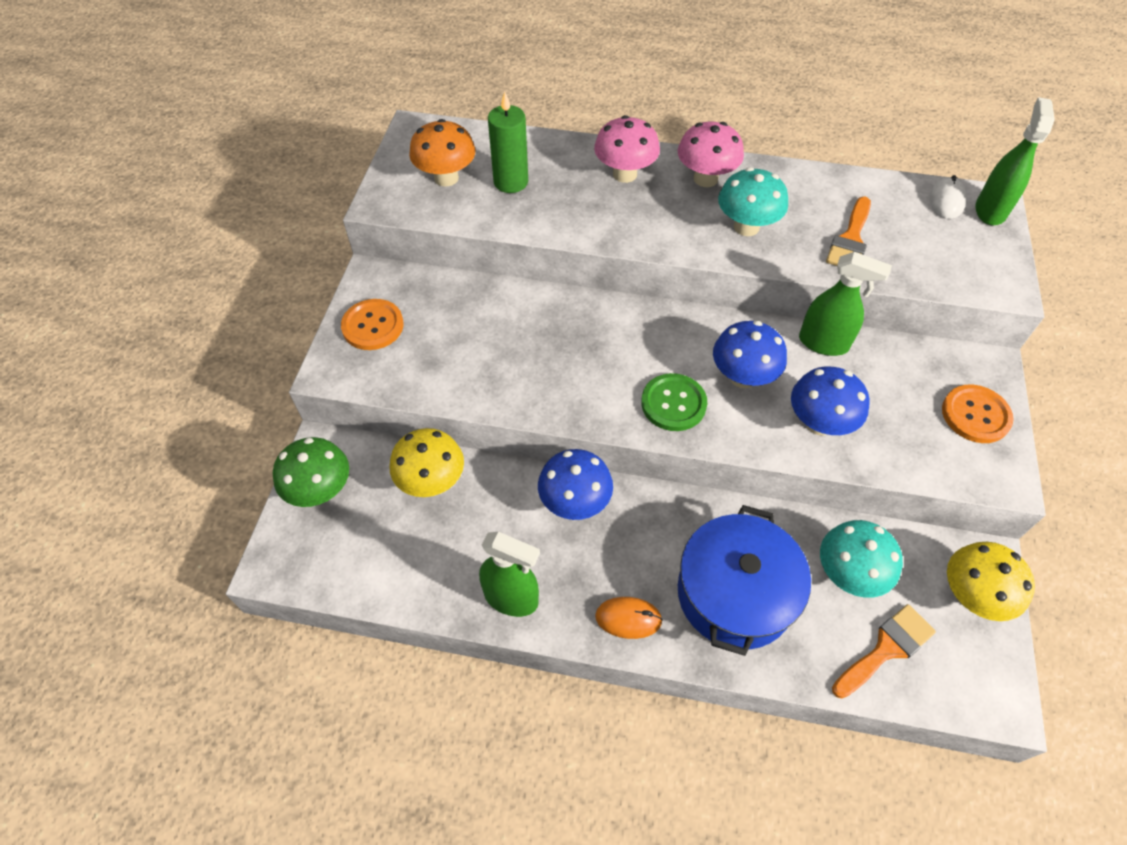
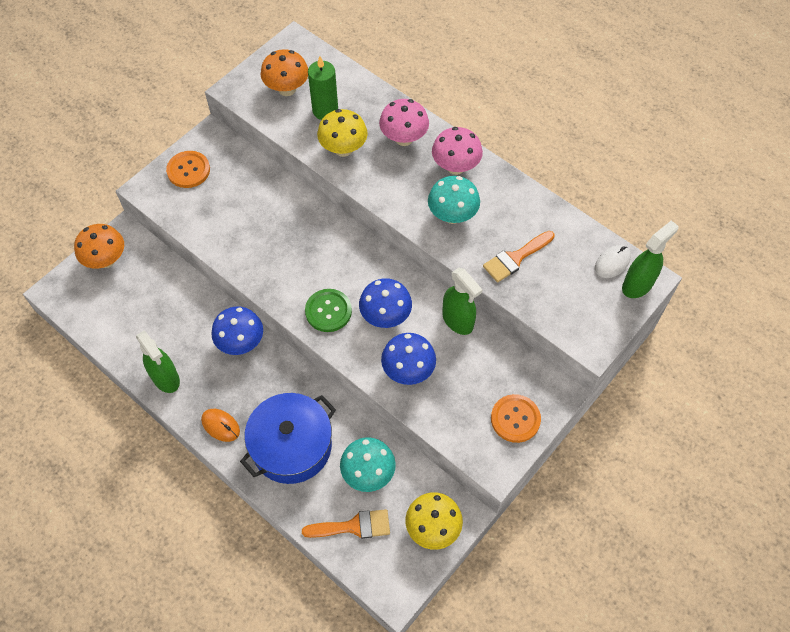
camera: 30 degrees right, 5 degrees up
green mushroom [273,437,349,507] -> orange mushroom [74,224,124,269]
yellow mushroom [390,428,464,497] -> yellow mushroom moved to [317,109,368,157]

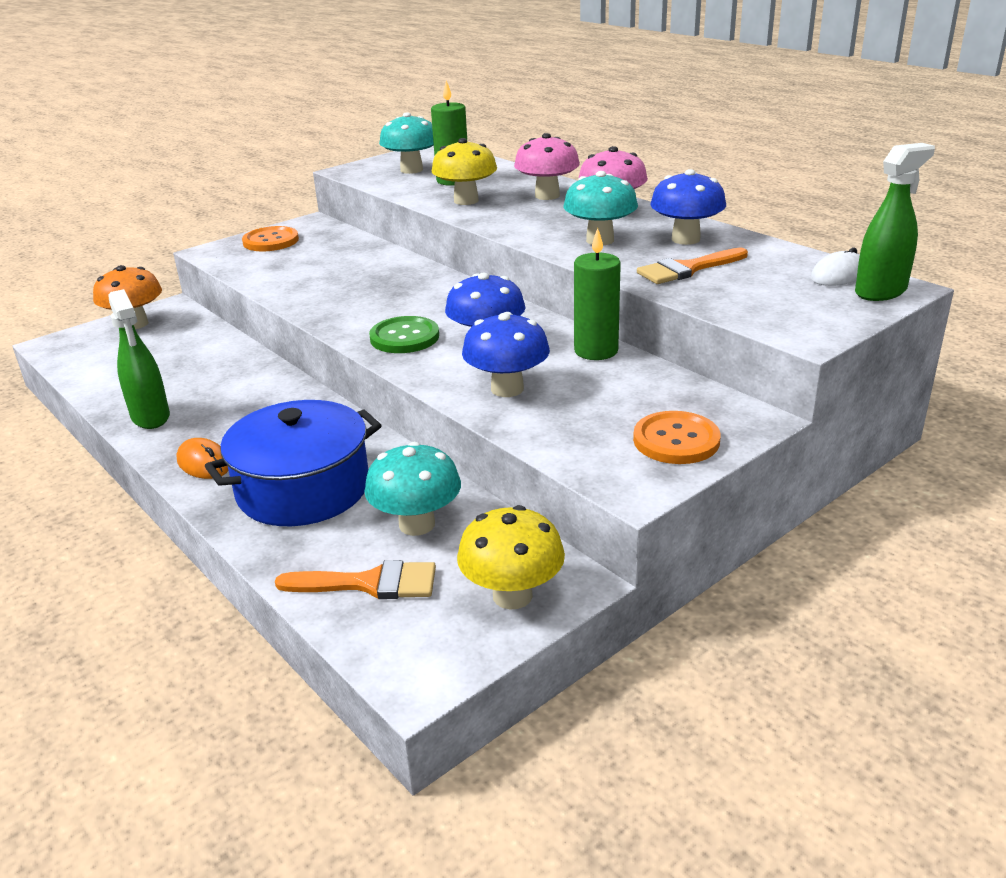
camera: 10 degrees right, 30 degrees down
blue mushroom [211,306,263,355] -> blue mushroom moved to [650,169,726,245]
orange mushroom [261,49,308,96] -> turquoise mushroom [379,112,434,174]
green spray bottle [442,268,482,335] -> green candle [574,228,621,360]

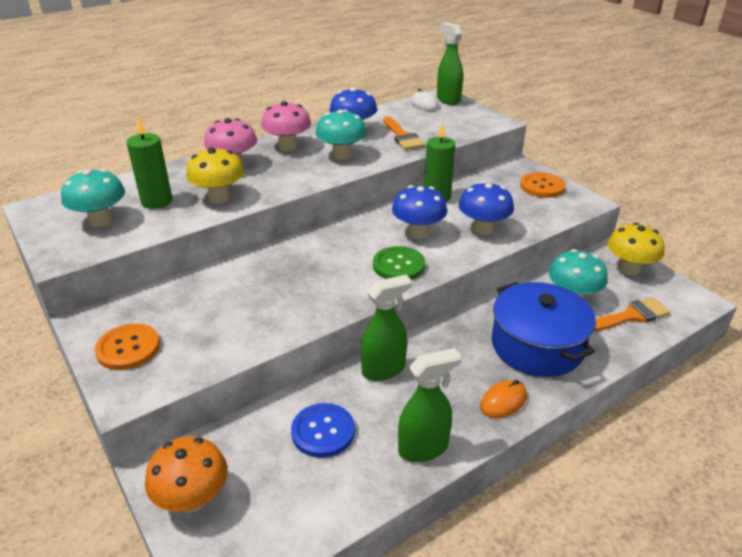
camera: 85 degrees left, 5 degrees up
orange brush [275,560,436,599] -> orange brush turned 60 degrees clockwise [594,297,671,332]
none -> blue button [291,403,355,458]
none -> green spray bottle [361,275,412,381]

